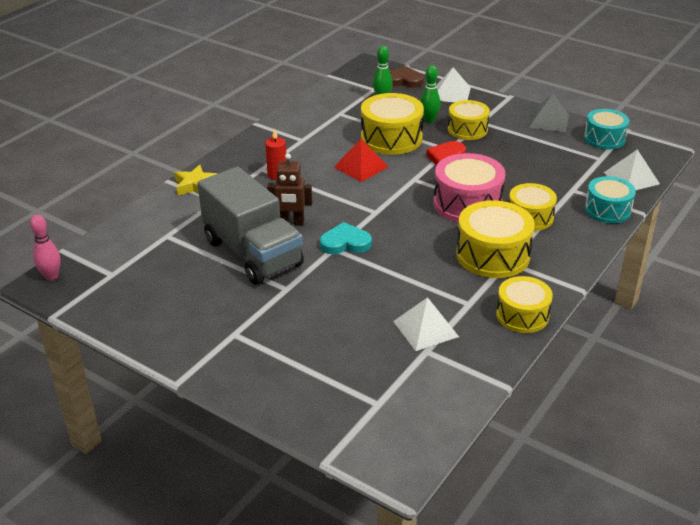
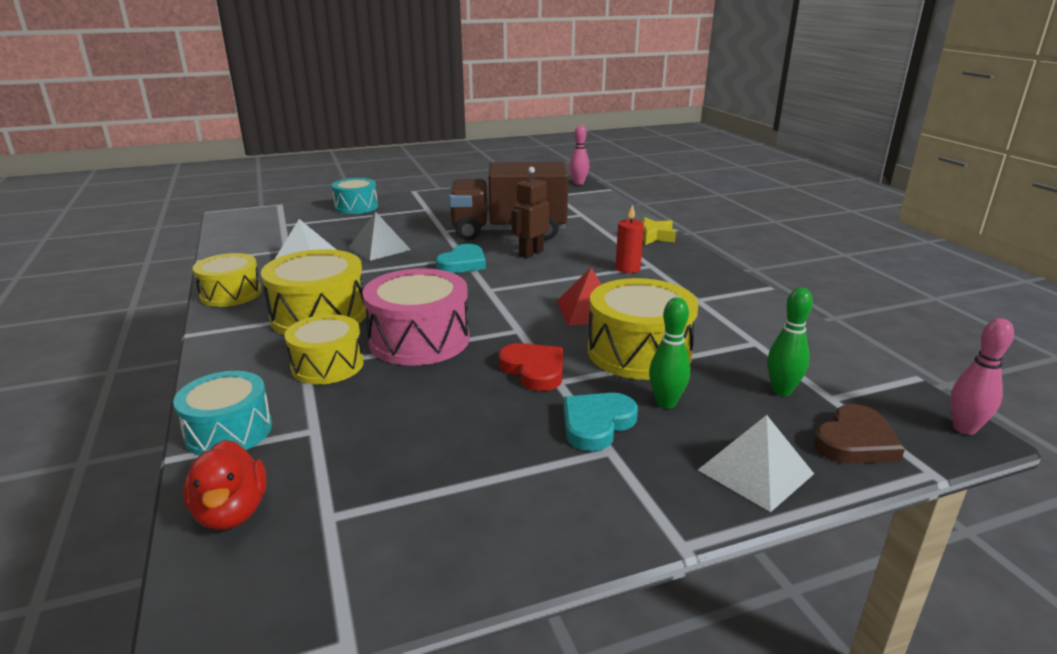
camera: 125 degrees right, 10 degrees down
grey truck [198,167,304,285] -> brown truck [449,162,568,241]
yellow drum [448,100,490,140] -> turquoise heart [564,393,638,451]
grey pyramid [529,94,569,132] -> grey pyramid moved to [348,212,411,261]
turquoise drum [584,109,629,149] -> turquoise drum moved to [331,178,378,214]
white pyramid [604,149,660,190] -> red duck [183,440,267,530]
none -> pink bowling pin [950,318,1014,435]

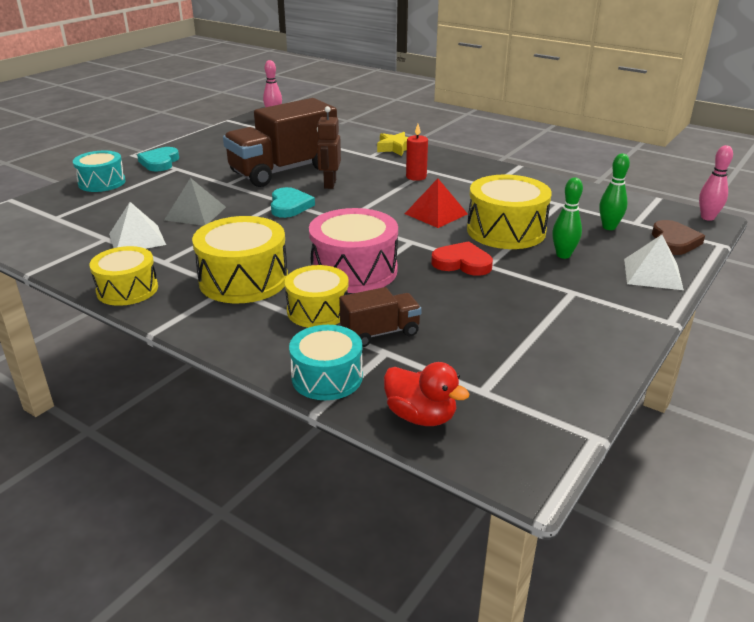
camera: 35 degrees left, 5 degrees up
turquoise heart [564,393,638,451] -> turquoise heart moved to [137,147,179,171]
none -> brown truck [339,287,422,347]

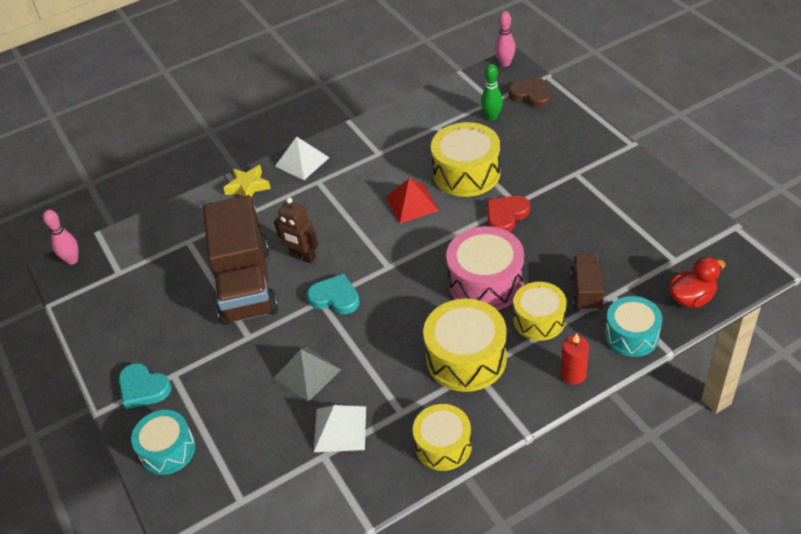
camera: 60 degrees left, 15 degrees up
red candle [406,124,428,181] -> red candle moved to [561,333,589,385]
green bowling pin [552,177,583,259] -> none
white pyramid [624,235,684,290] -> white pyramid moved to [275,137,330,180]

